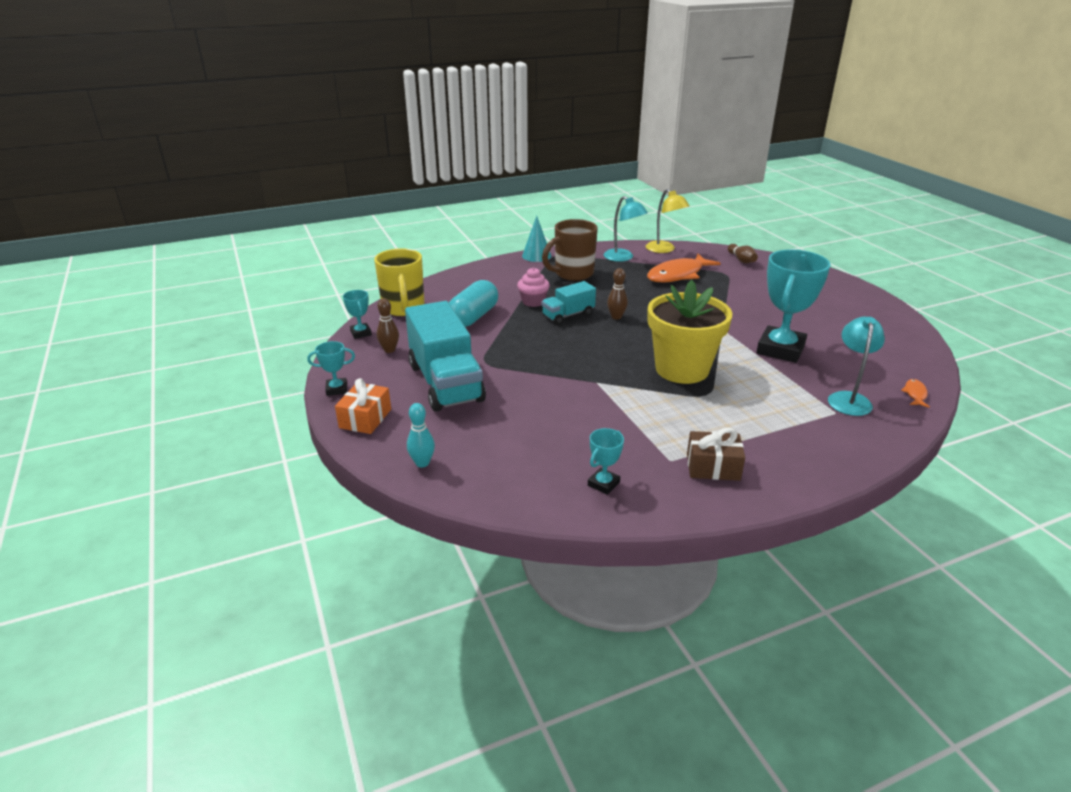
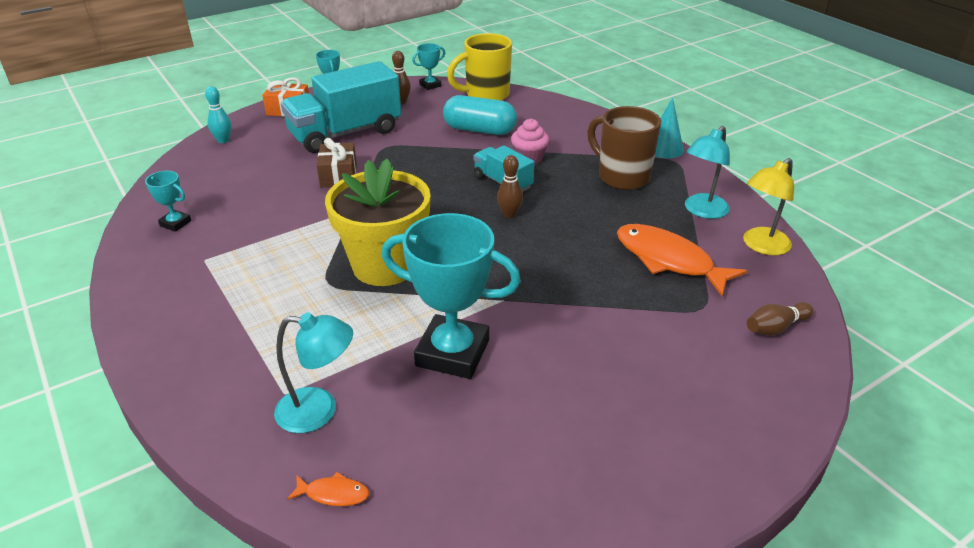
camera: 80 degrees right, 5 degrees up
brown gift [687,428,745,481] -> brown gift moved to [317,138,357,187]

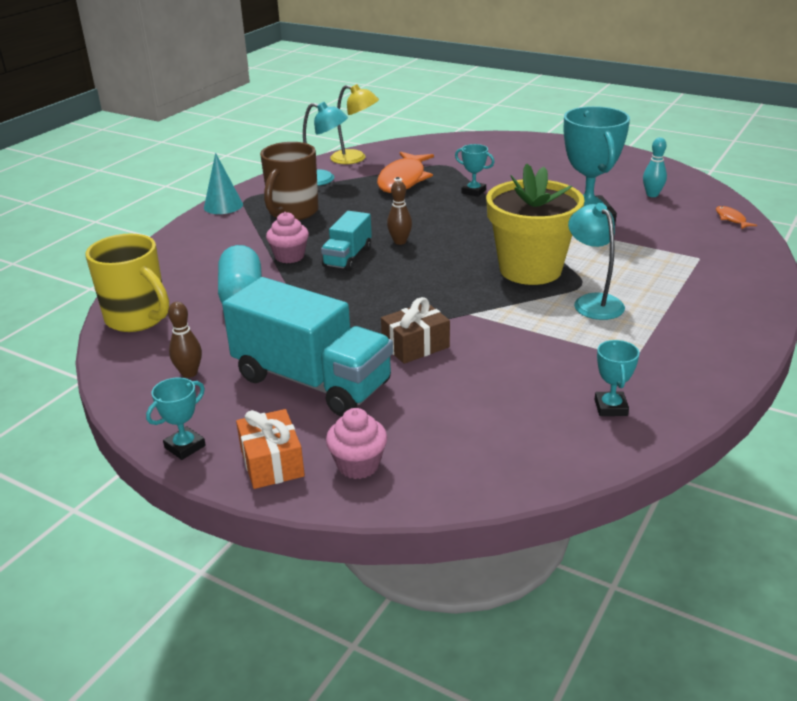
camera: 115 degrees left, 5 degrees down
turquoise bowling pin [205,86,231,143] -> turquoise bowling pin moved to [643,137,667,197]
turquoise lamp [274,313,353,433] -> turquoise lamp moved to [568,203,625,320]
turquoise trophy [412,43,445,90] -> turquoise trophy moved to [455,144,495,197]
brown bowling pin [747,302,813,335] -> none
none -> pink cupcake [326,408,387,479]

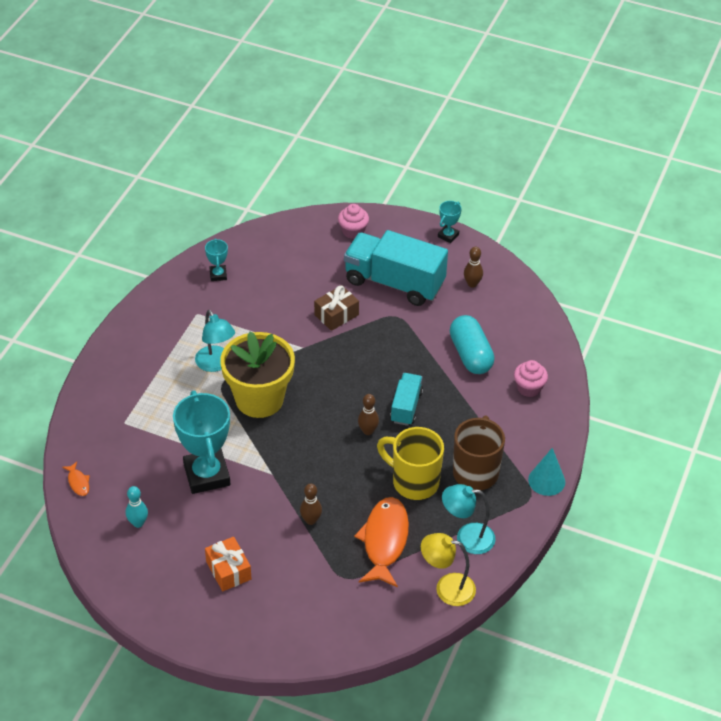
camera: 170 degrees right, 15 degrees up
yellow mug [86,234,169,332] -> yellow mug moved to [377,427,444,500]
orange gift [236,409,305,489] -> orange gift moved to [205,537,251,591]
pink cupcake [266,212,309,263] -> pink cupcake moved to [514,360,548,397]
turquoise trophy [455,144,495,197] -> brown bowling pin [300,483,322,525]

